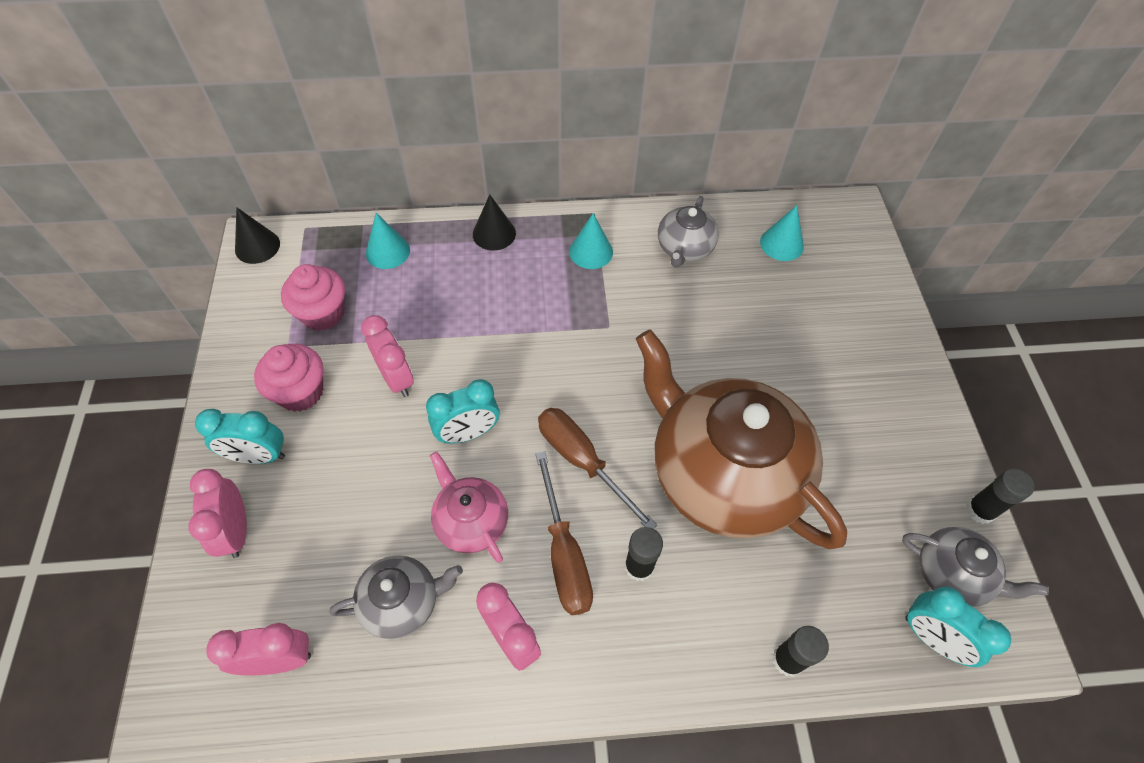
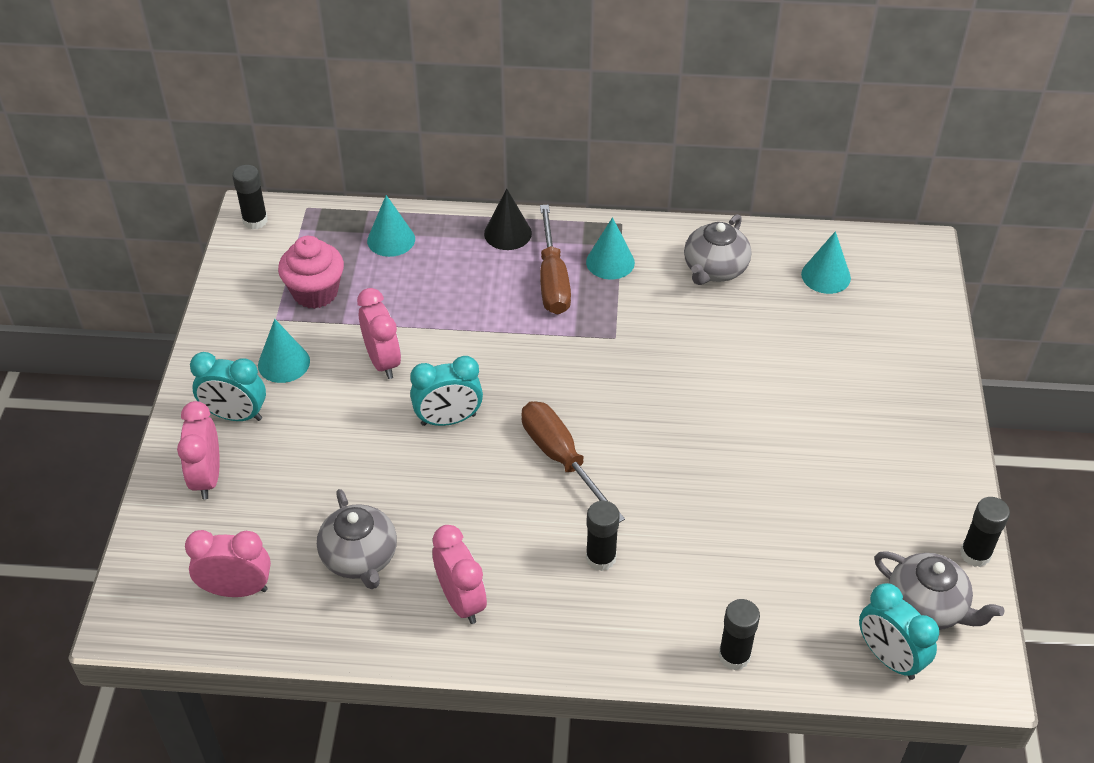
camera: 10 degrees right, 10 degrees down
black cone [235,207,280,264] -> black glue stick [232,165,268,230]
pink cupcake [254,344,324,412] -> turquoise cone [258,319,310,383]
grey teapot [330,555,463,639] -> grey teapot turned 75 degrees clockwise [317,489,397,589]
pink teapot [430,452,508,563] -> none
brown screwdriver [535,451,593,615] -> brown screwdriver moved to [540,205,571,314]
brown teapot [636,330,847,549] -> none

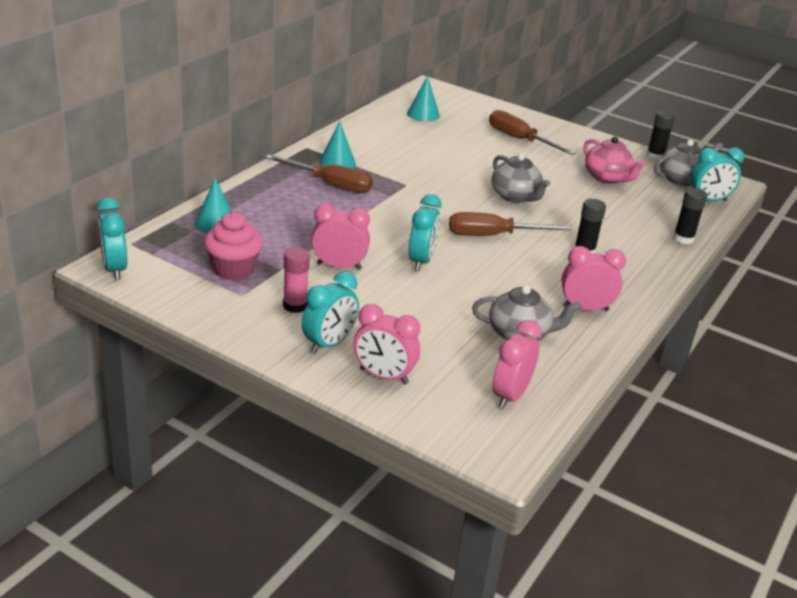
camera: 65 degrees left, 15 degrees down
black glue stick [232,165,268,230] -> turquoise clock [96,198,127,280]
turquoise cone [258,319,310,383] -> pink glue stick [283,247,310,313]
black cone [484,189,532,250] -> none
grey teapot [684,214,751,285] -> grey teapot moved to [491,154,550,203]
none -> brown screwdriver [489,110,576,155]
none -> pink teapot [584,137,646,184]

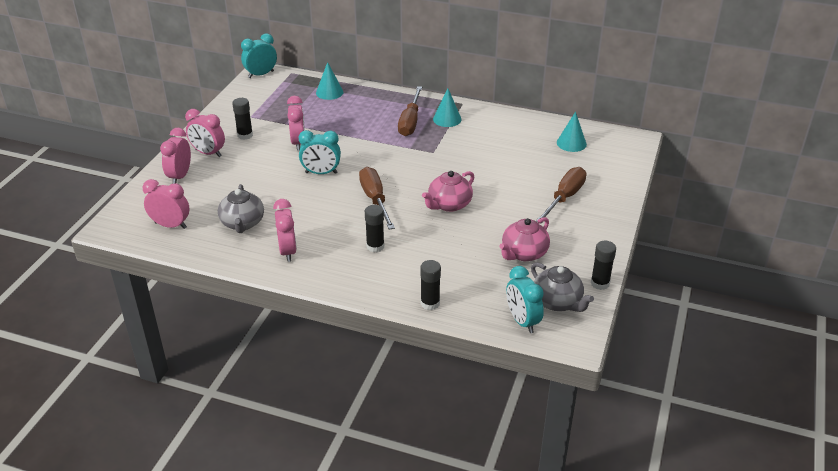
camera: 80 degrees right, 5 degrees up
pink cupcake [204,212,263,281] -> none
pink glue stick [283,247,310,313] -> black glue stick [232,98,253,140]
turquoise clock [302,271,359,354] -> pink clock [185,109,225,157]
grey teapot [491,154,550,203] -> pink teapot [422,171,474,212]

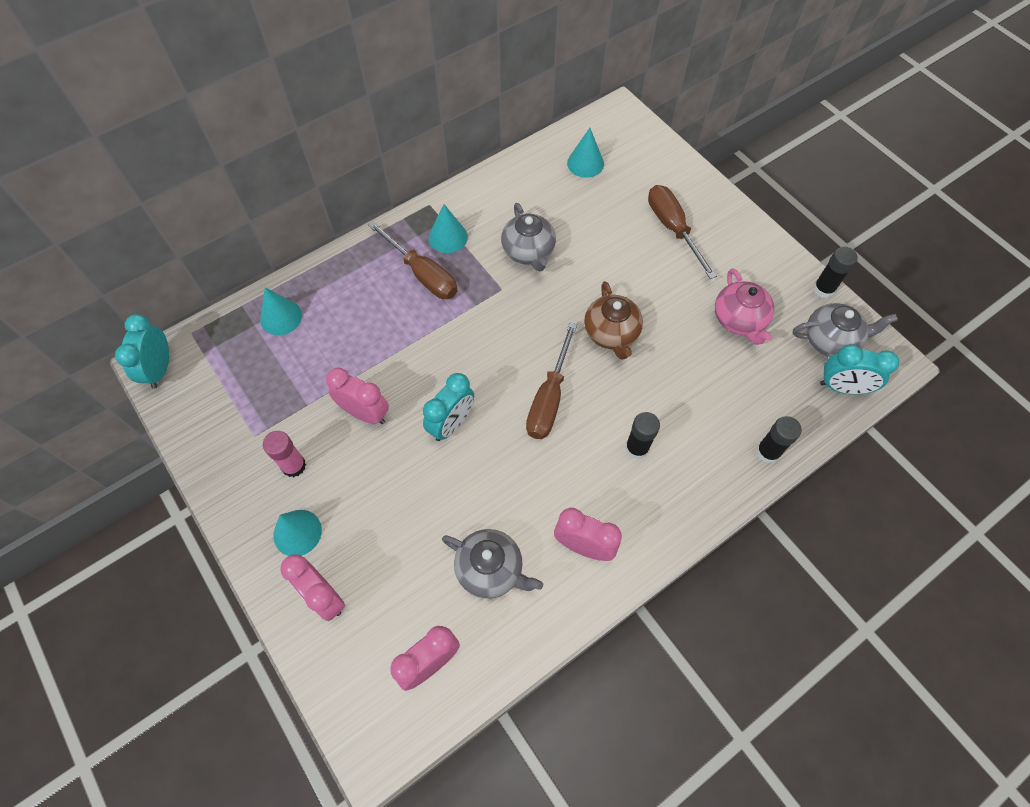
camera: 55 degrees left, 25 degrees up
pink clock [185,109,225,157] -> turquoise cone [273,510,322,556]
black glue stick [232,98,253,140] -> pink glue stick [263,431,306,477]
brown screwdriver [359,167,395,230] -> brown screwdriver turned 90 degrees counterclockwise [526,322,577,439]
pink teapot [422,171,474,212] -> brown teapot [584,281,643,360]
none -> grey teapot [501,203,556,272]

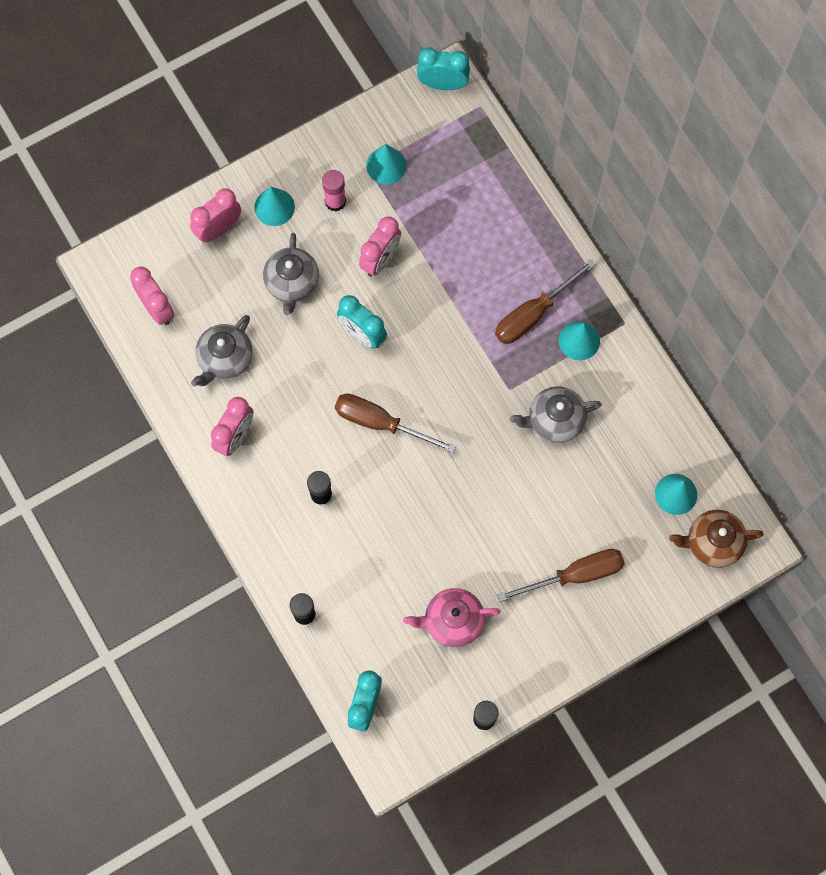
camera: 95 degrees right, 10 degrees up
turquoise cone [260,287,302,335] -> turquoise cone moved to [366,144,406,184]
brown teapot [584,281,643,360] -> brown teapot moved to [669,510,764,568]
grey teapot [793,303,898,357] -> grey teapot moved to [263,233,319,315]

